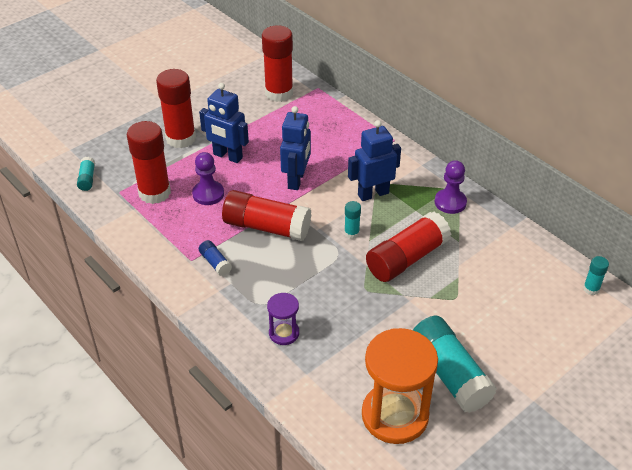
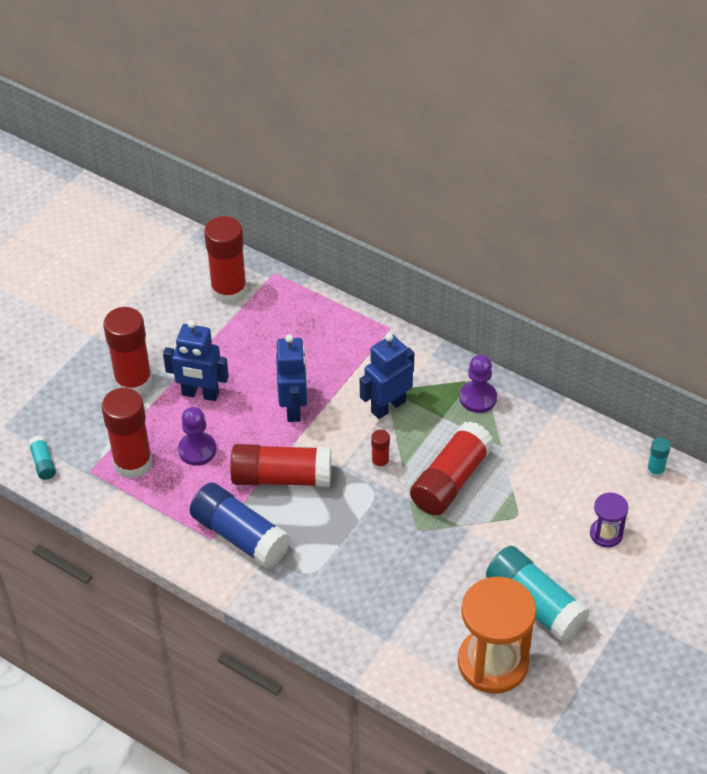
camera: 15 degrees left, 5 degrees up
blue glue stick [199,240,232,276] -> blue glue stick [189,483,291,569], size x2.19
purple hourglass [267,293,299,345] -> purple hourglass moved to [590,493,629,548]
turquoise glue stick [344,201,361,239] -> red glue stick [371,429,390,470]

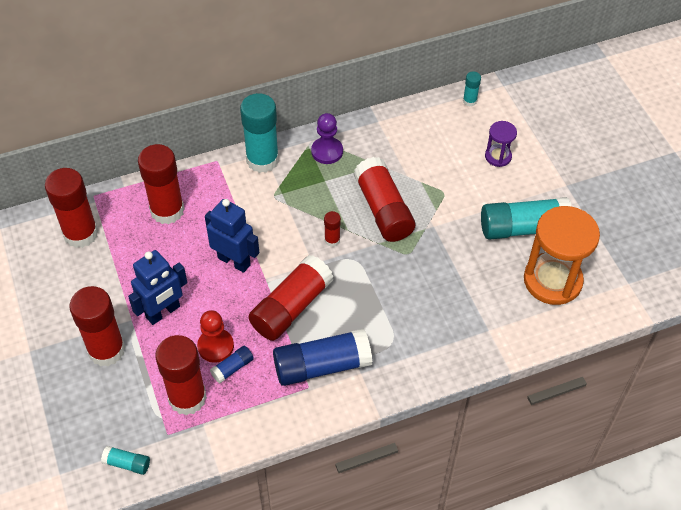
camera: 55 degrees left, 5 degrees up
purple pawn [178,407,216,466] -> red pawn [197,310,234,363]
blue robot [360,333,414,419] -> none
none -> red glue stick [138,144,184,224]
none -> blue glue stick [210,346,254,383]
none -> turquoise glue stick [240,93,279,173]

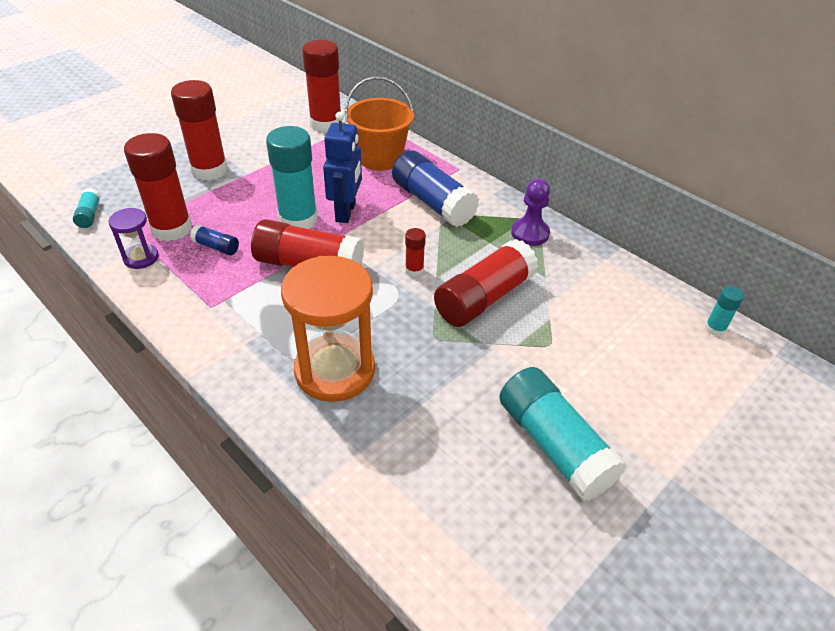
camera: 65 degrees right, 10 degrees down
blue robot [128,250,187,325] -> none
red glue stick [138,144,184,224] -> orange bucket [345,76,414,171]
red pawn [197,310,234,363] -> none
turquoise glue stick [240,93,279,173] -> turquoise glue stick moved to [266,126,318,229]
blue glue stick [273,329,373,386] -> blue glue stick moved to [392,150,479,227]
purple hourglass [485,121,517,167] -> purple hourglass moved to [109,208,159,269]
orange hourglass [524,206,600,305] -> orange hourglass moved to [281,256,375,402]

